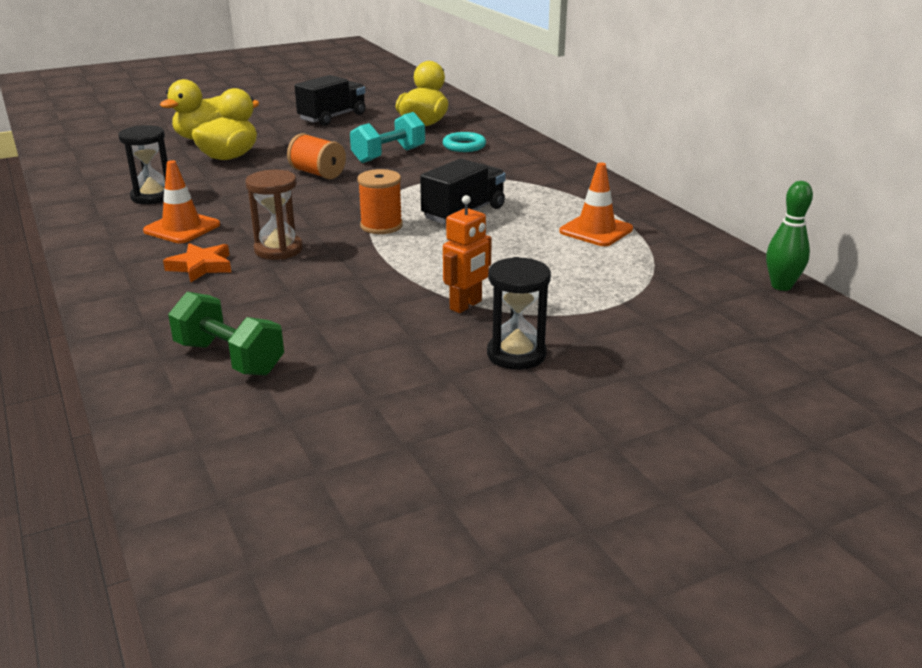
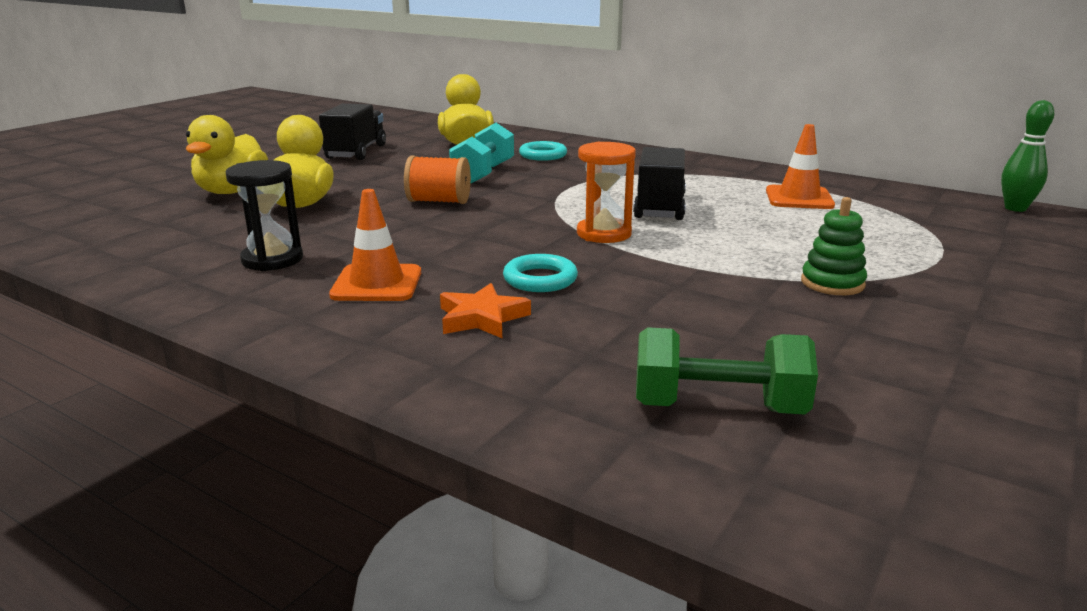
camera: 30 degrees left, 5 degrees down
brown hourglass [245,170,303,260] -> turquoise ring [503,254,578,292]
orange spool [358,169,403,234] -> orange hourglass [577,142,636,243]
orange robot [443,195,492,313] -> green stacking toy [801,197,867,295]
black hourglass [487,257,551,370] -> none

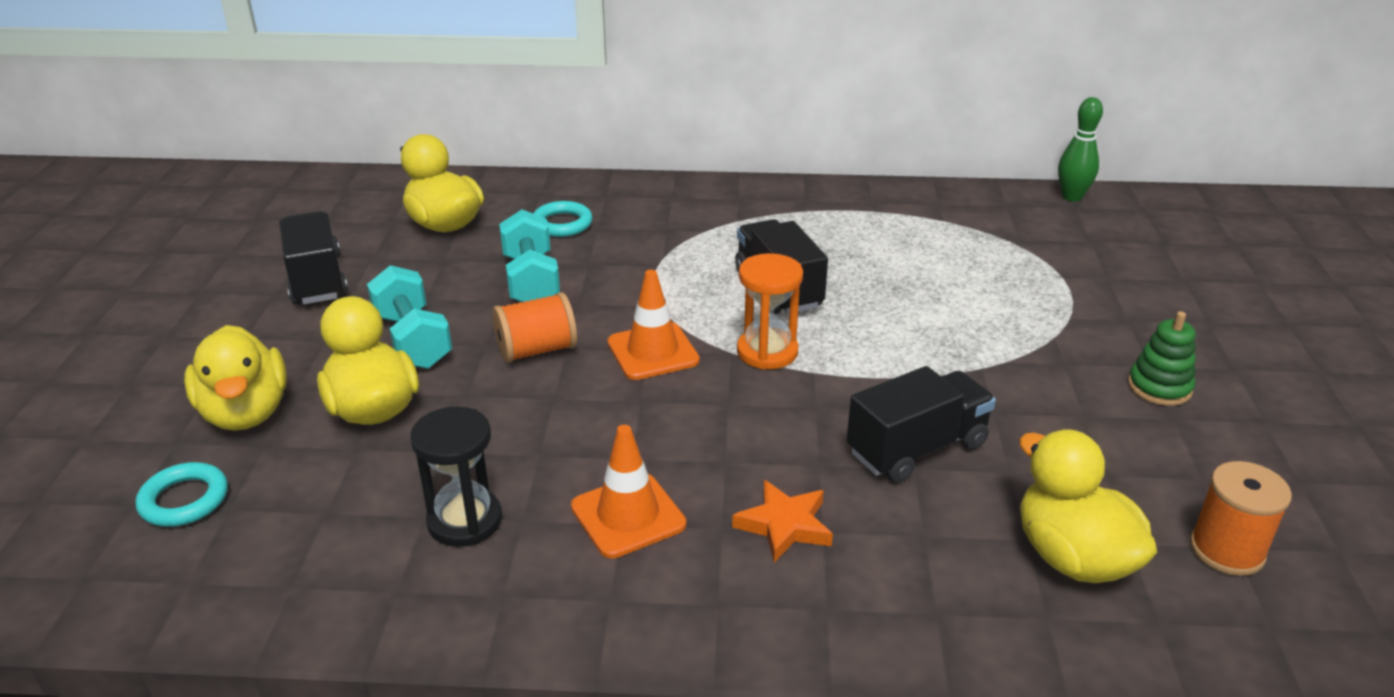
camera: 30 degrees left, 10 degrees up
turquoise ring [503,254,578,292] -> turquoise ring moved to [136,462,228,527]
green dumbbell [636,327,818,414] -> yellow duck [1019,429,1157,583]
orange traffic cone [766,124,835,209] -> orange traffic cone moved to [607,270,700,380]
green stacking toy [801,197,867,295] -> green stacking toy moved to [1128,311,1196,406]
none -> turquoise dumbbell [367,265,452,369]
none -> black truck [846,366,996,483]
none -> orange spool [1190,461,1292,576]

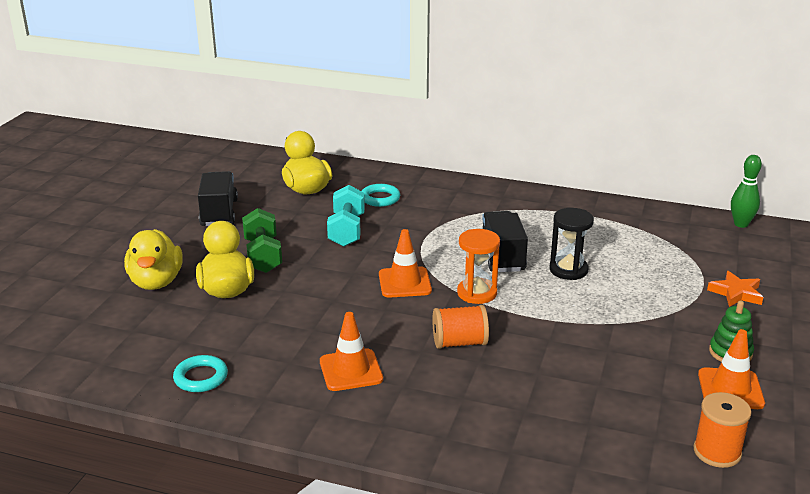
camera: 15 degrees right, 5 degrees down
turquoise ring [136,462,228,527] -> turquoise ring moved to [173,355,228,392]
turquoise dumbbell [367,265,452,369] -> green dumbbell [242,208,282,273]
black hourglass [410,406,502,547] -> black hourglass moved to [549,208,594,280]
orange spool [492,292,577,363] -> orange spool moved to [432,305,489,349]
orange star [732,480,833,562] -> orange star moved to [707,271,763,307]
black truck [846,366,996,483] -> none
yellow duck [1019,429,1157,583] -> none
none -> orange traffic cone [698,329,765,409]

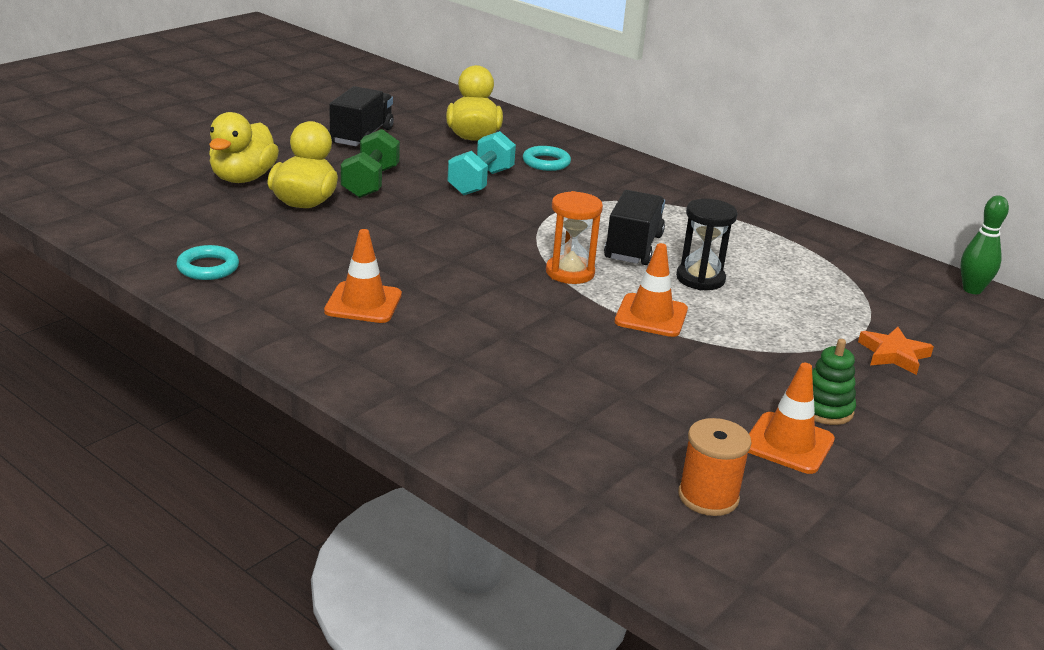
camera: 20 degrees right, 0 degrees up
orange traffic cone [379,229,432,298] -> orange traffic cone moved to [615,243,688,337]
orange spool [432,305,489,349] -> none

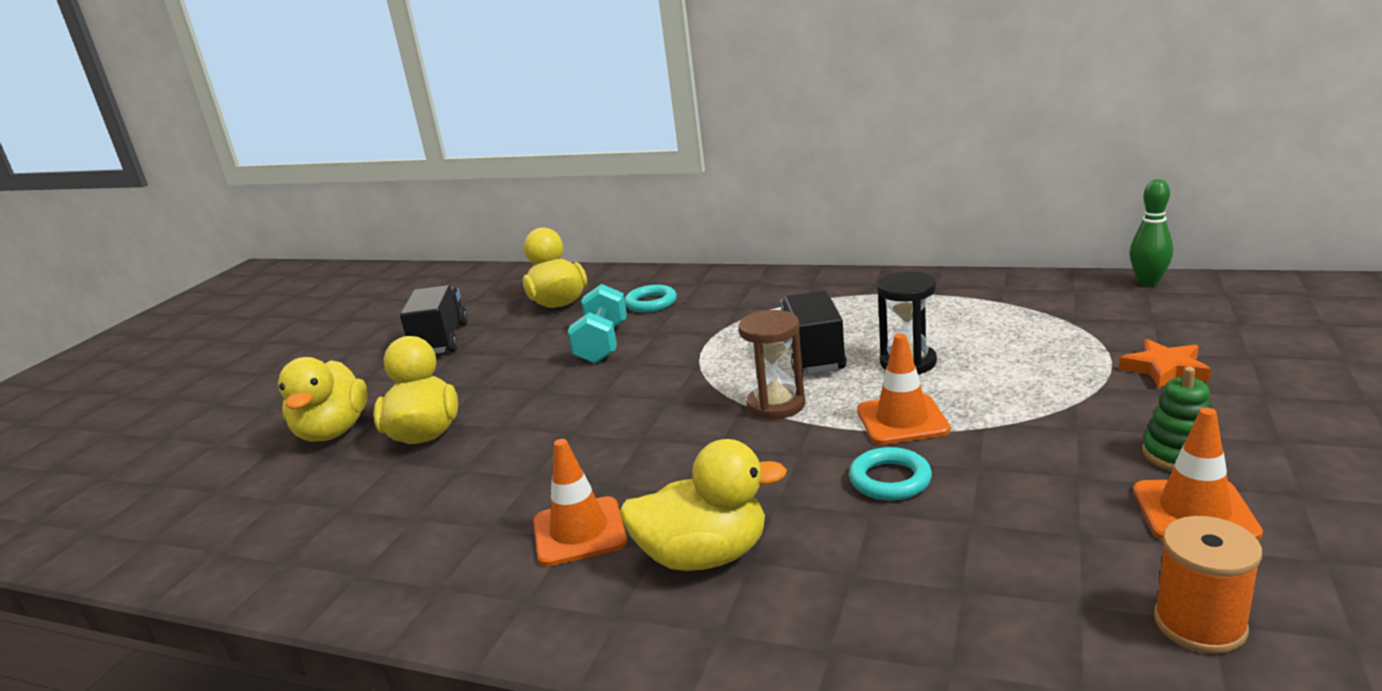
camera: 15 degrees left, 5 degrees down
turquoise ring [176,245,239,280] -> turquoise ring moved to [849,447,932,501]
green dumbbell [341,129,400,198] -> none
orange hourglass [546,191,603,284] -> brown hourglass [738,310,805,419]
none -> yellow duck [619,439,787,571]

